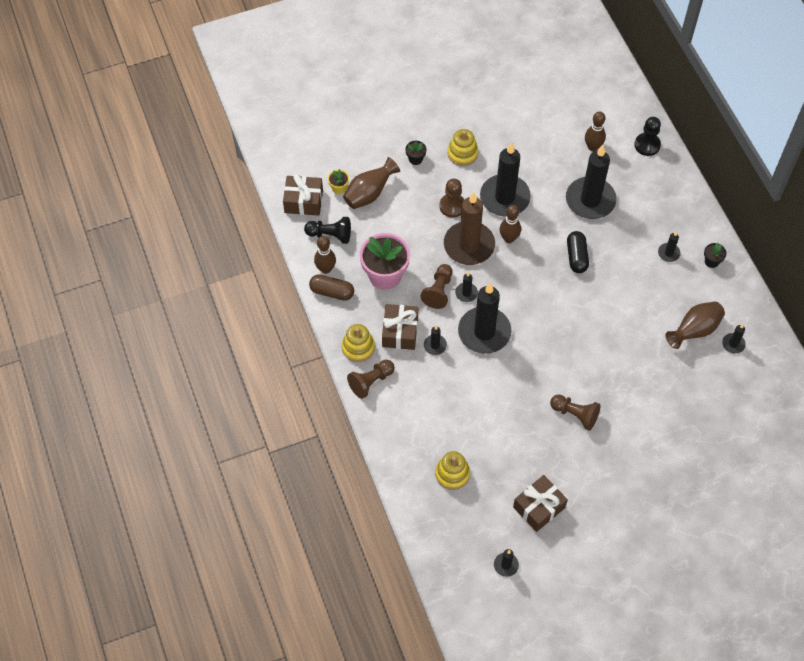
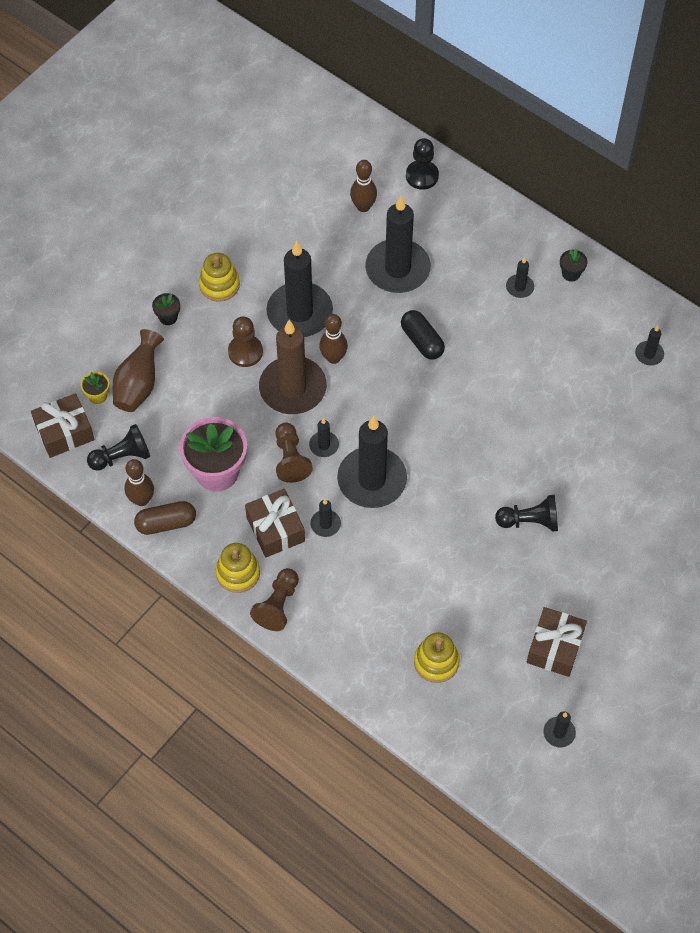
camera: 30 degrees left, 0 degrees up
brown pawn [550,394,601,431] -> black pawn [495,495,558,532]
brown vase [666,301,725,349] -> none

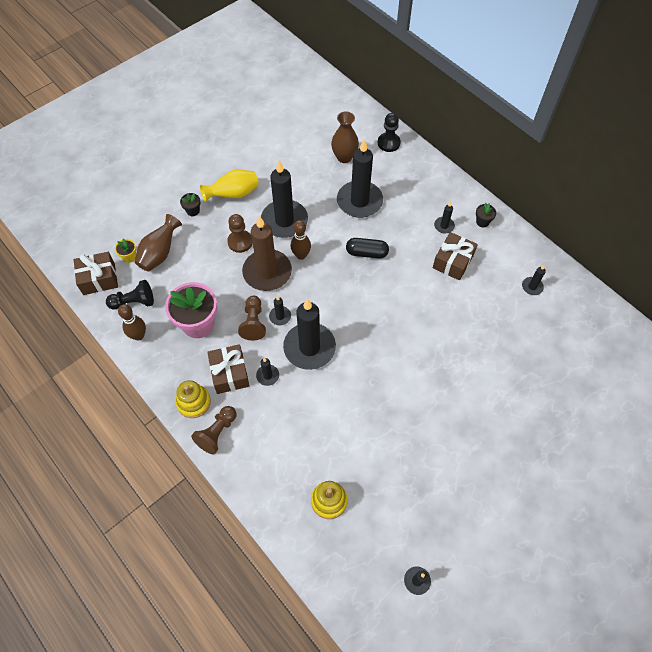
camera: 10 degrees right, 0 degrees up
brown capsule [134,501,196,535] -> none
yellow stacking toy [199,253,240,302] -> yellow vase [200,169,259,202]
brown bowling pin [350,160,377,212] -> brown vase [331,111,359,163]
black capsule [401,310,445,360] -> black capsule turned 60 degrees counterclockwise [346,238,389,259]
black pawn [495,495,558,532] -> none
brown gift [527,607,587,677] -> brown gift moved to [433,232,478,280]

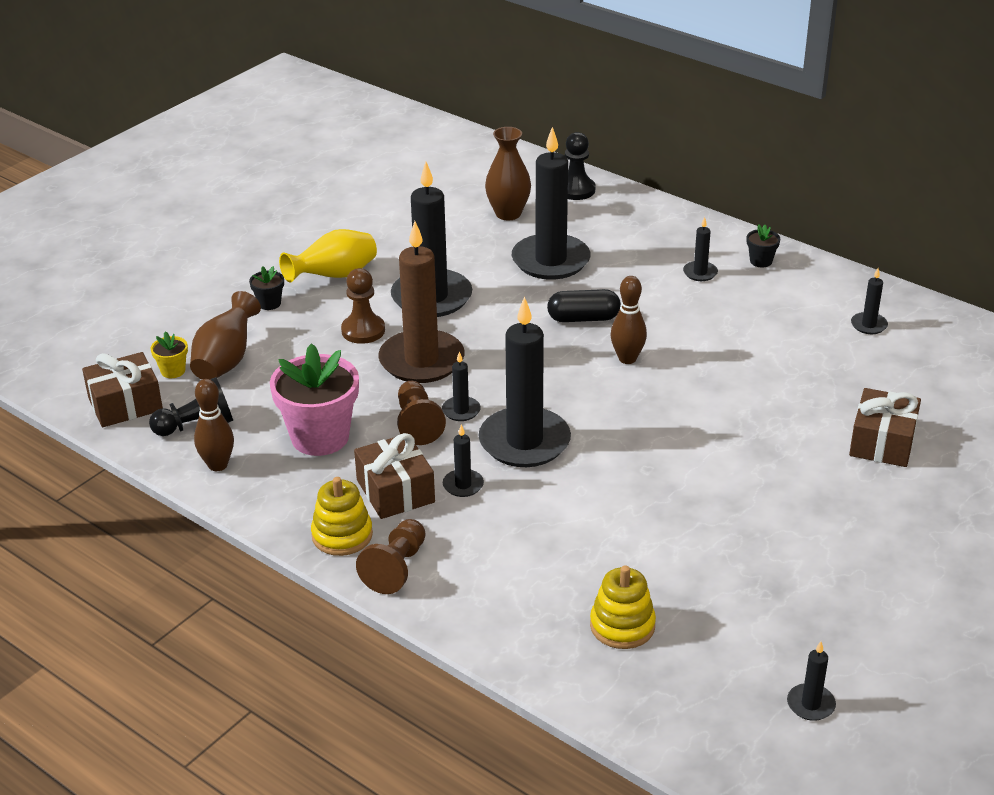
camera: 10 degrees left, 25 degrees down
brown bowling pin [291,220,311,260] -> brown bowling pin moved to [611,276,647,364]
brown gift [433,232,478,280] -> brown gift moved to [849,388,921,467]

